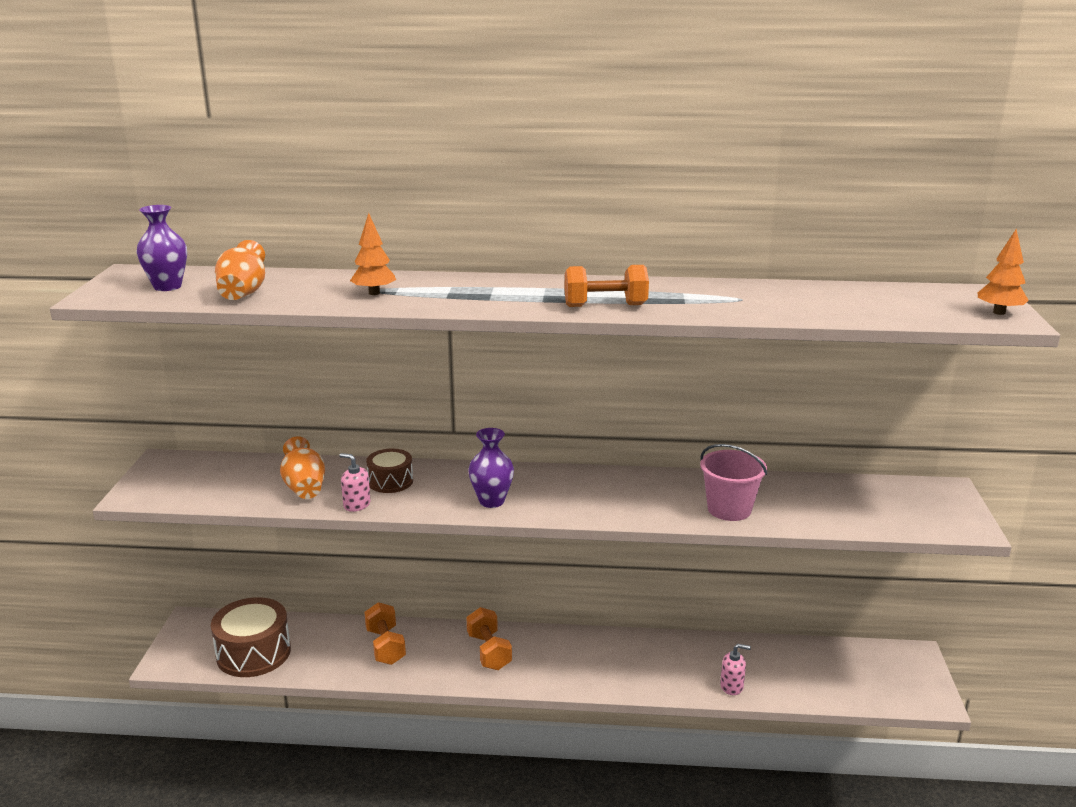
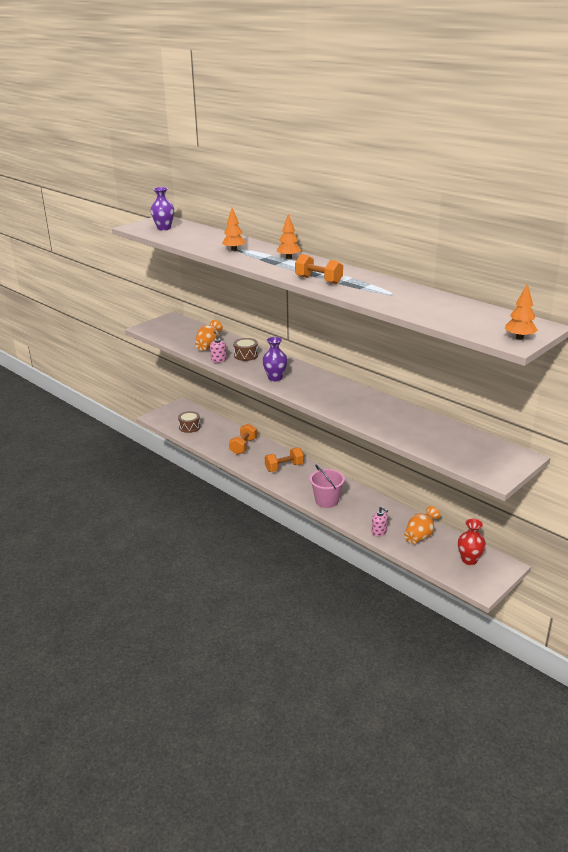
camera: 40 degrees right, 5 degrees up
brown drum [211,597,291,677] -> brown drum [178,411,201,433], size x0.58
orange vase [215,240,265,300] -> orange vase moved to [404,506,441,544]
orange dumbbell [466,607,512,670] -> orange dumbbell turned 45 degrees clockwise [265,448,304,472]
pink bucket [700,444,767,521] -> pink bucket moved to [310,464,345,508]
none -> orange tree [277,214,301,259]
none -> red vase [458,519,486,565]

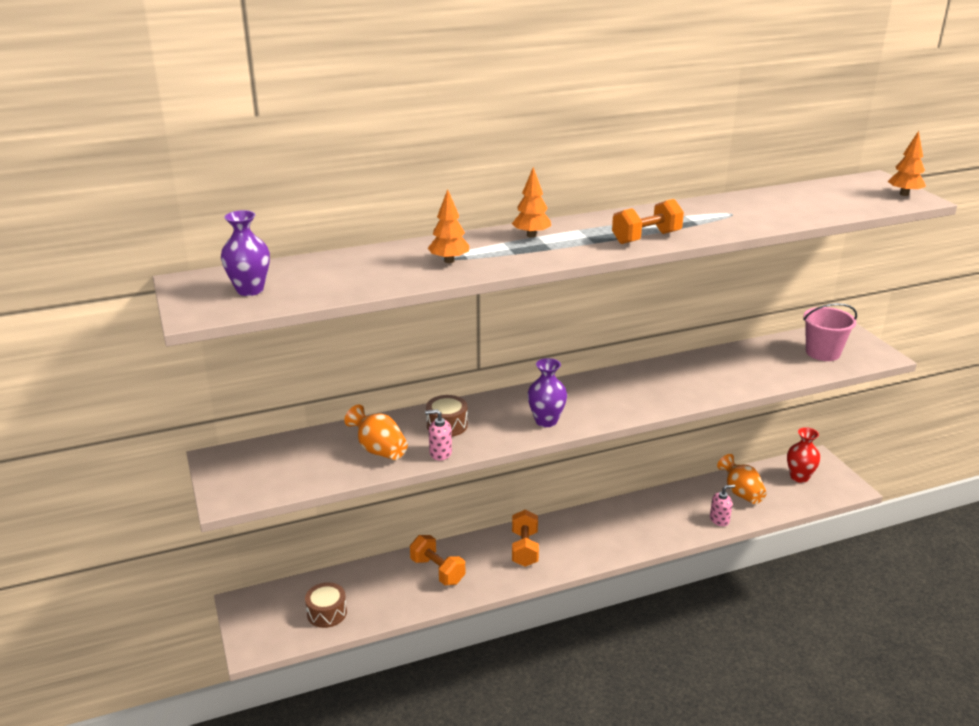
camera: 65 degrees left, 0 degrees up
pink bucket [310,464,345,508] -> pink bucket moved to [803,303,857,361]

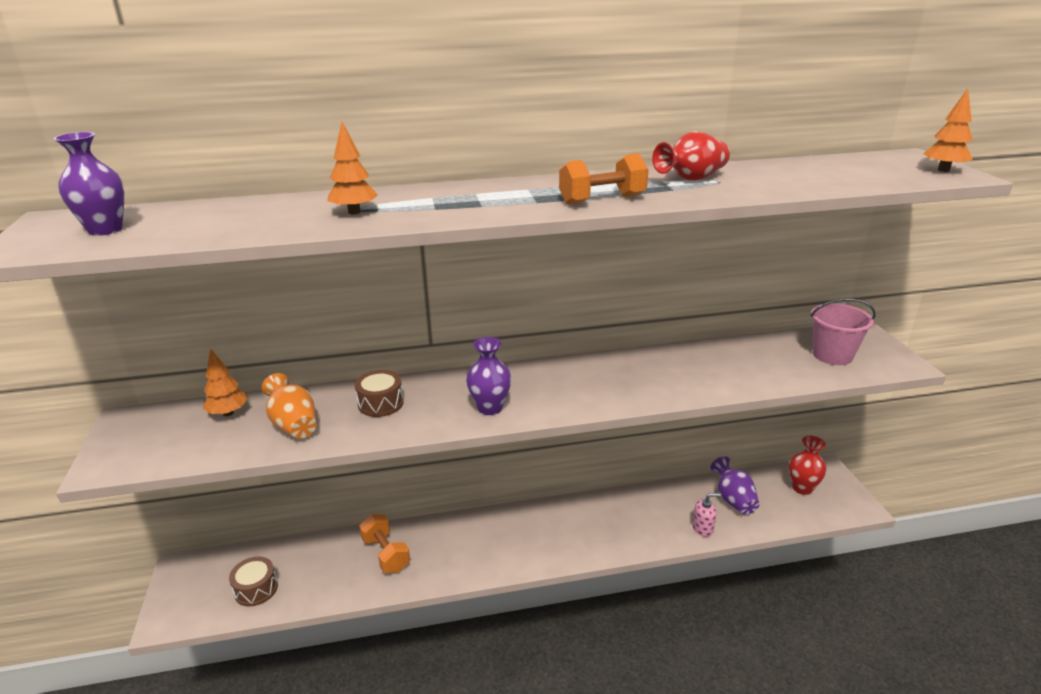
camera: 10 degrees right, 0 degrees up
pink soap dispenser [425,409,452,461] -> none
orange tree [512,167,551,238] -> orange tree moved to [203,349,248,416]
orange dumbbell [512,510,539,567] -> none
orange vase [717,454,767,504] -> purple vase [710,456,759,515]
none -> red vase [652,131,730,181]

